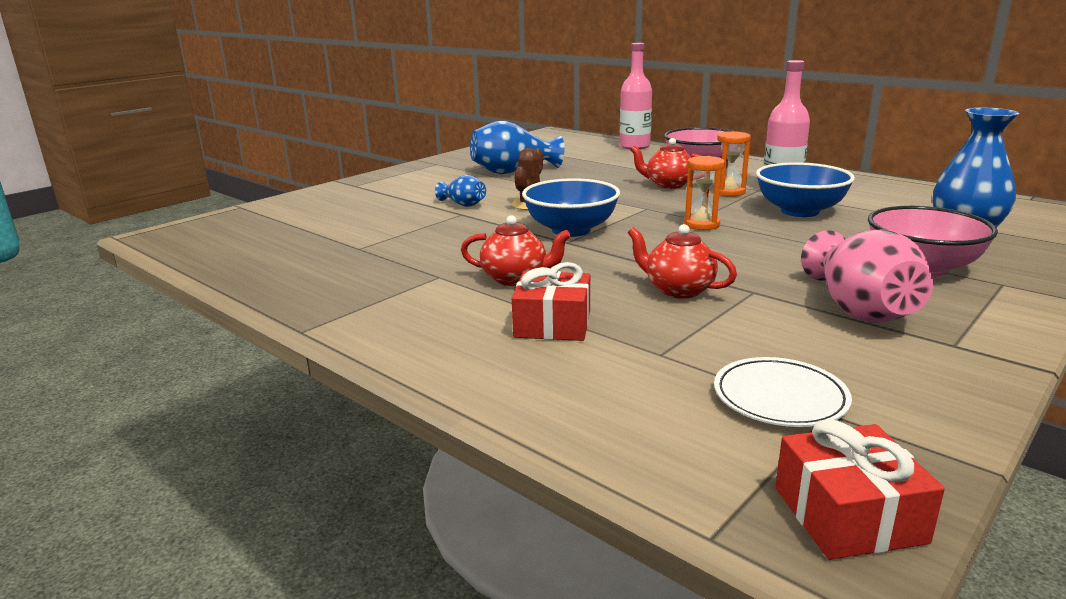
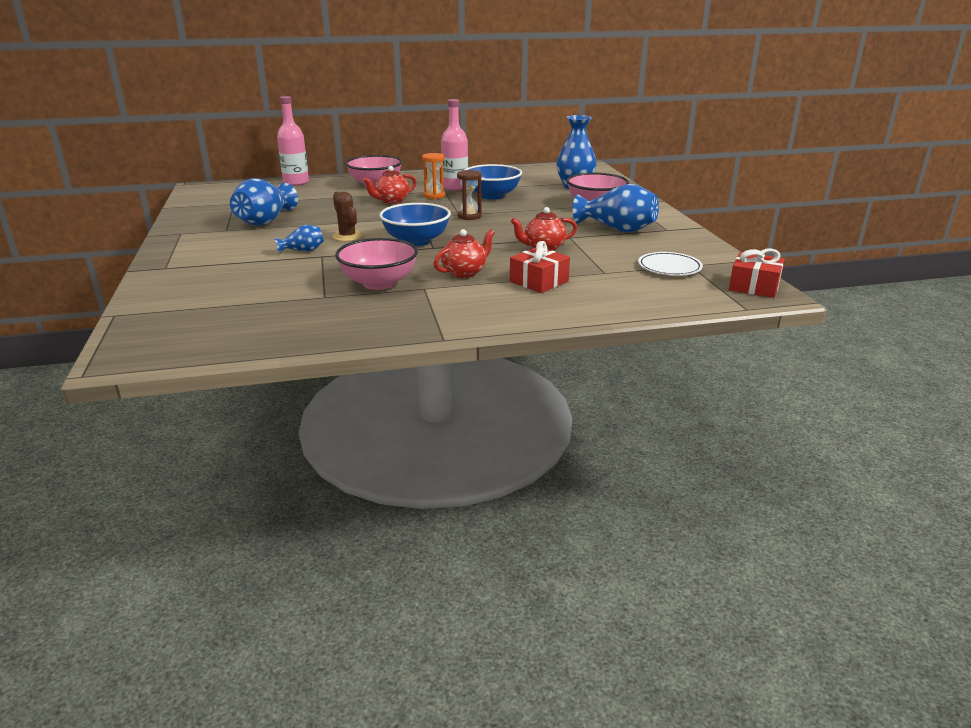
camera: 55 degrees left, 5 degrees up
orange hourglass [684,156,725,230] -> brown hourglass [457,170,482,220]
pink vase [801,229,933,323] -> blue vase [573,184,659,233]
none -> pink bowl [335,238,418,290]

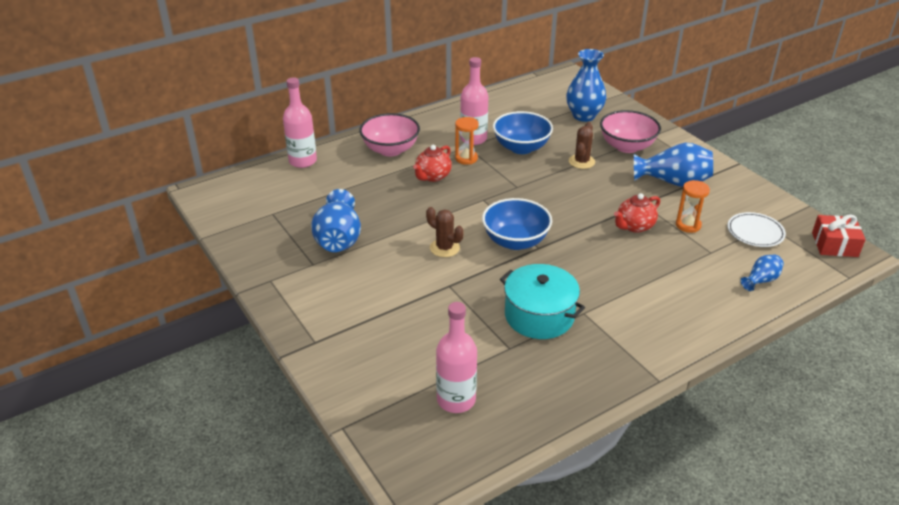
camera: 20 degrees left, 10 degrees up
blue vase [275,225,324,254] -> blue vase moved to [740,255,784,291]
pink bowl [335,238,418,290] -> turquoise pot [500,264,585,339]
red teapot [434,229,495,278] -> none
brown hourglass [457,170,482,220] -> none
red gift [510,241,570,293] -> none
none -> pink bottle [436,302,477,413]
none -> brown cactus [569,122,595,169]
none -> orange hourglass [676,180,710,233]

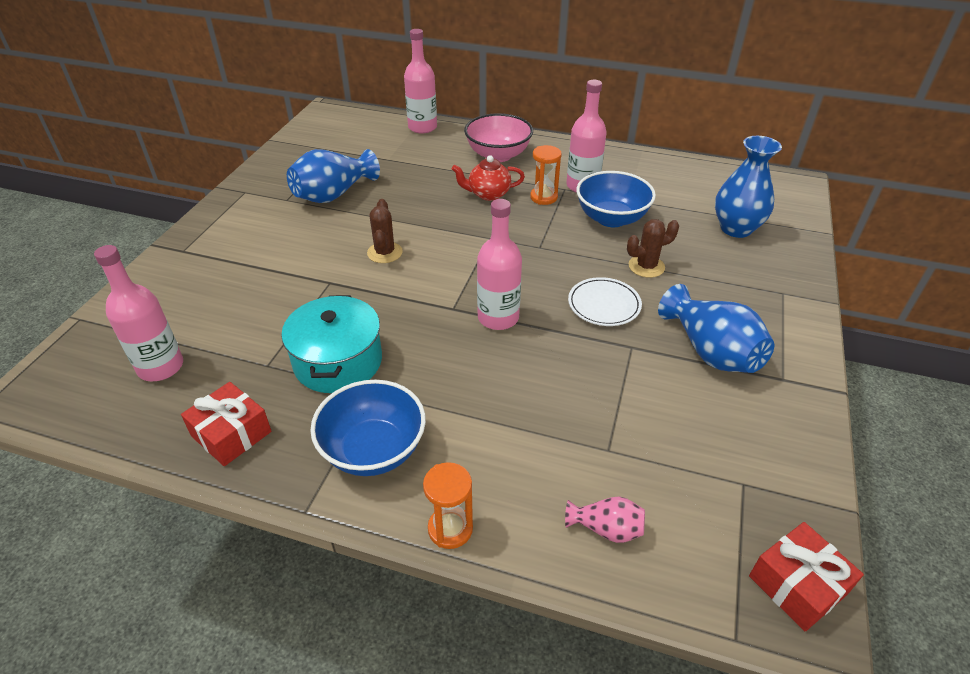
camera: 50 degrees right, 5 degrees up
blue bowl [482,198,552,250] -> blue bowl moved to [310,380,426,476]
pink bowl [600,110,661,153] -> none
red teapot [614,193,660,233] -> none
orange hourglass [676,180,710,233] -> orange hourglass moved to [423,462,473,549]
white plate [727,212,786,247] -> white plate moved to [568,277,642,326]
blue vase [740,255,784,291] -> pink vase [565,496,645,543]
none -> red gift [181,382,272,466]
none -> pink bottle [477,199,522,330]

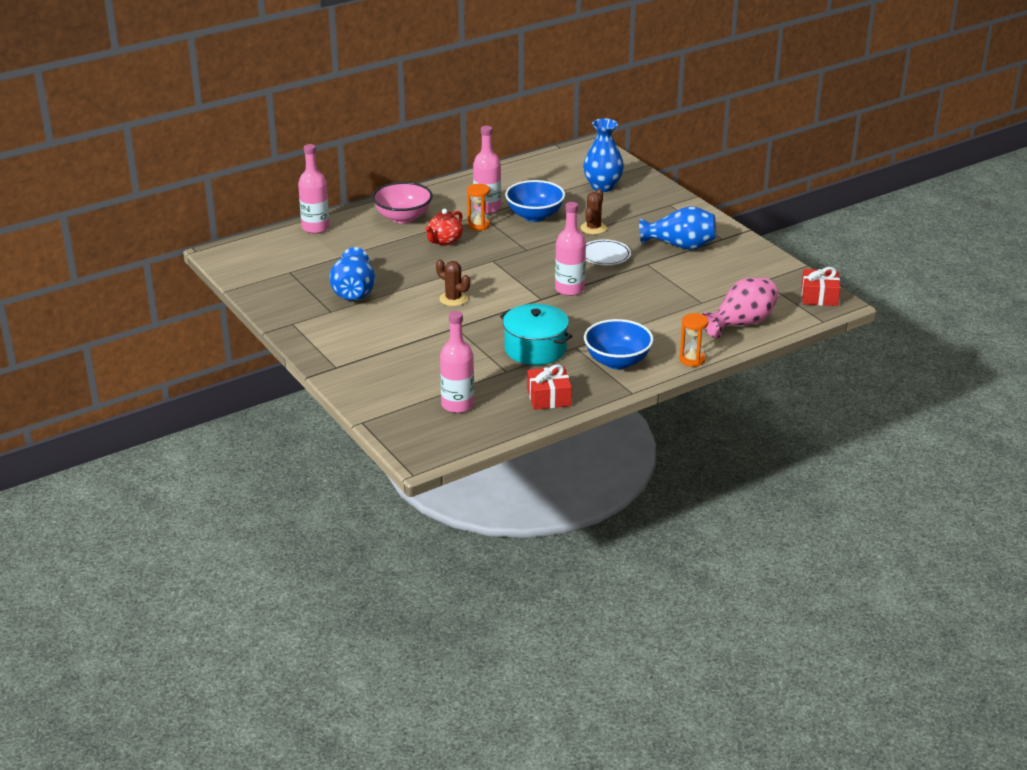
camera: 50 degrees left, 10 degrees down
pink vase [565,496,645,543] -> pink vase [702,278,779,338], size x1.91

